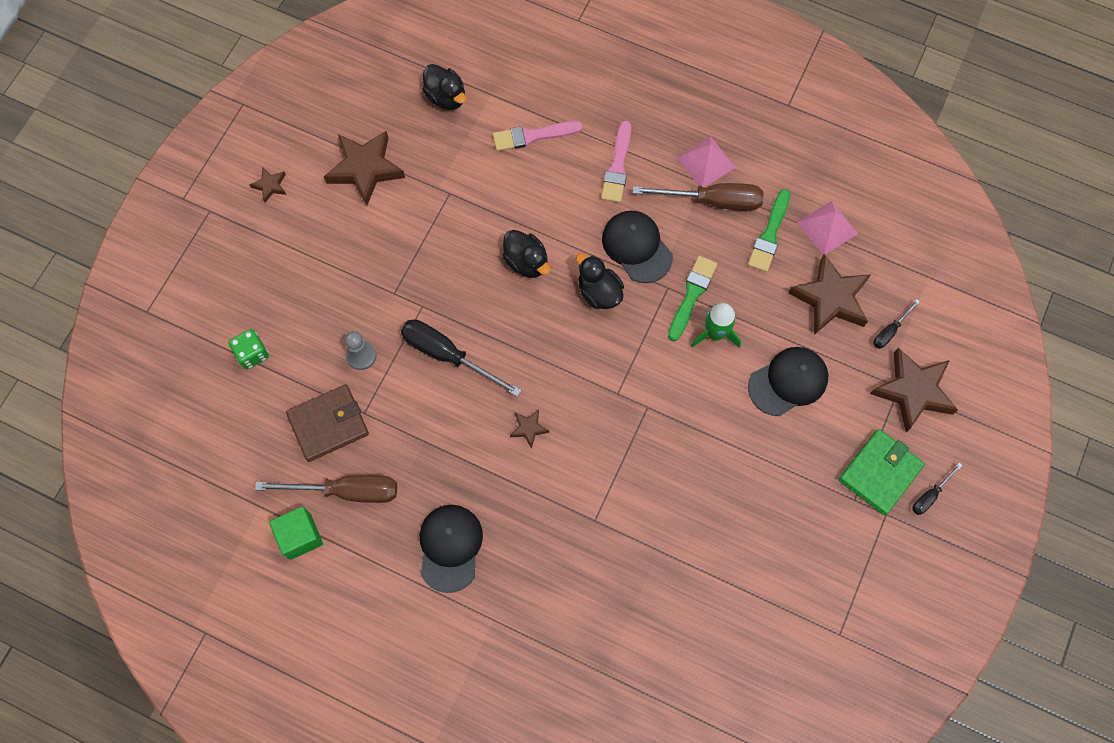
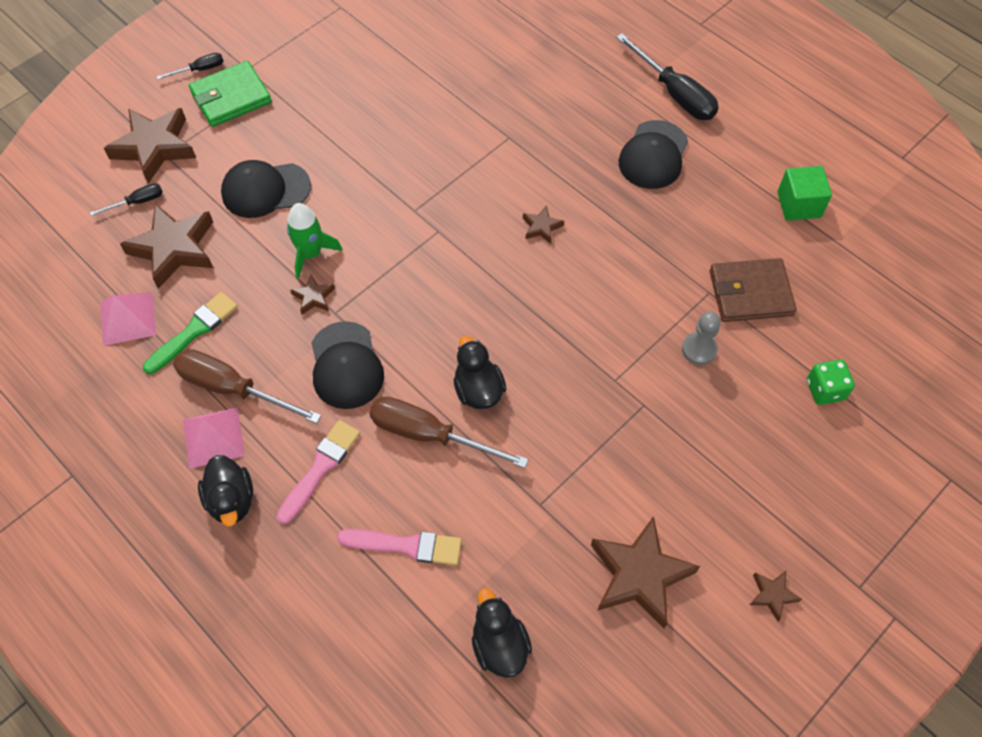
camera: 160 degrees left, 10 degrees down
brown screwdriver [255,475,397,503] -> brown screwdriver moved to [369,397,529,468]
black screwdriver [401,319,521,397] -> black screwdriver moved to [616,33,719,120]
black duck [576,253,624,309] -> black duck moved to [198,455,253,526]
green brush [668,256,717,341] -> brown star [290,275,335,315]

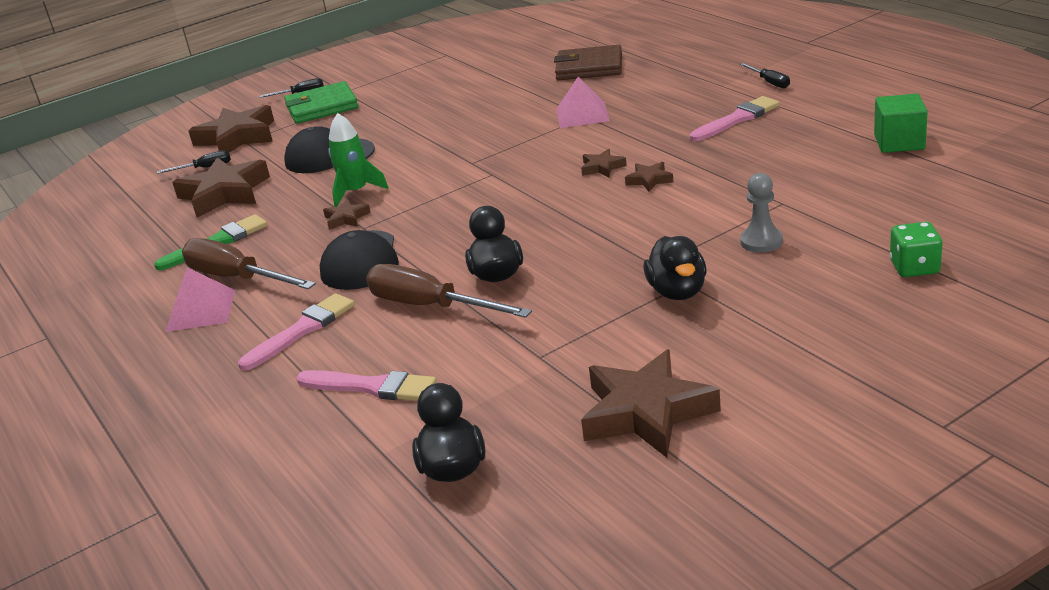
camera: 15 degrees right, 30 degrees down
pink pyramid [100,292,156,346] -> pink pyramid moved to [557,76,610,128]
black duck [198,455,253,526] -> black duck moved to [643,236,707,300]
black screwdriver [616,33,719,120] -> black screwdriver [739,63,790,88], size x0.50
black cap [618,120,688,189] -> pink brush [690,96,780,141]
brown wallet [710,258,797,322] -> brown wallet moved to [554,45,622,80]
brown star [750,571,802,622] -> brown star moved to [625,162,674,192]

